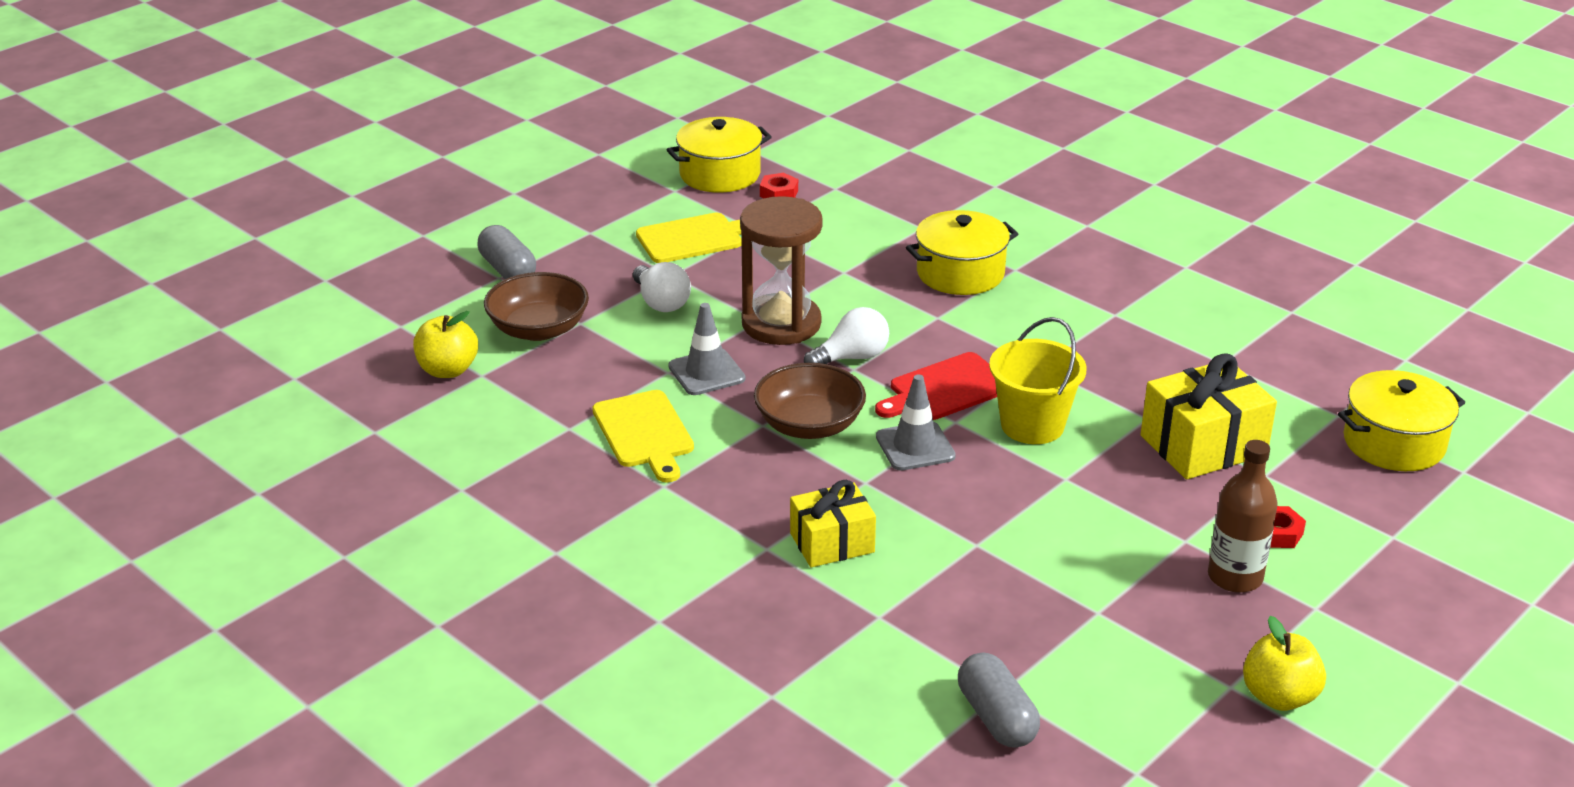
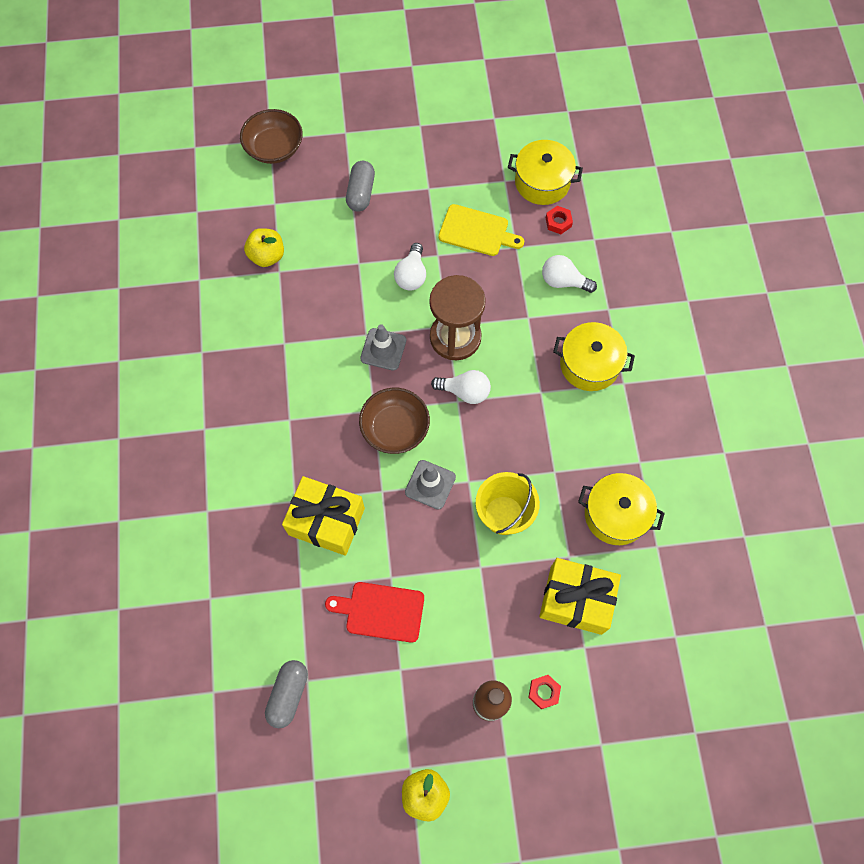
camera: 40 degrees right, 35 degrees up
brown bowl [484,272,589,341] -> brown bowl moved to [240,109,303,164]
yellow cutting board [592,390,694,482] -> none
yellow gift [790,480,876,568] -> yellow gift [282,476,365,556], size x1.51
red cutting board [875,352,997,420] -> red cutting board moved to [325,582,424,643]
yellow pot [1338,370,1465,471] -> yellow pot moved to [578,473,665,545]
none -> white light bulb [542,255,597,293]

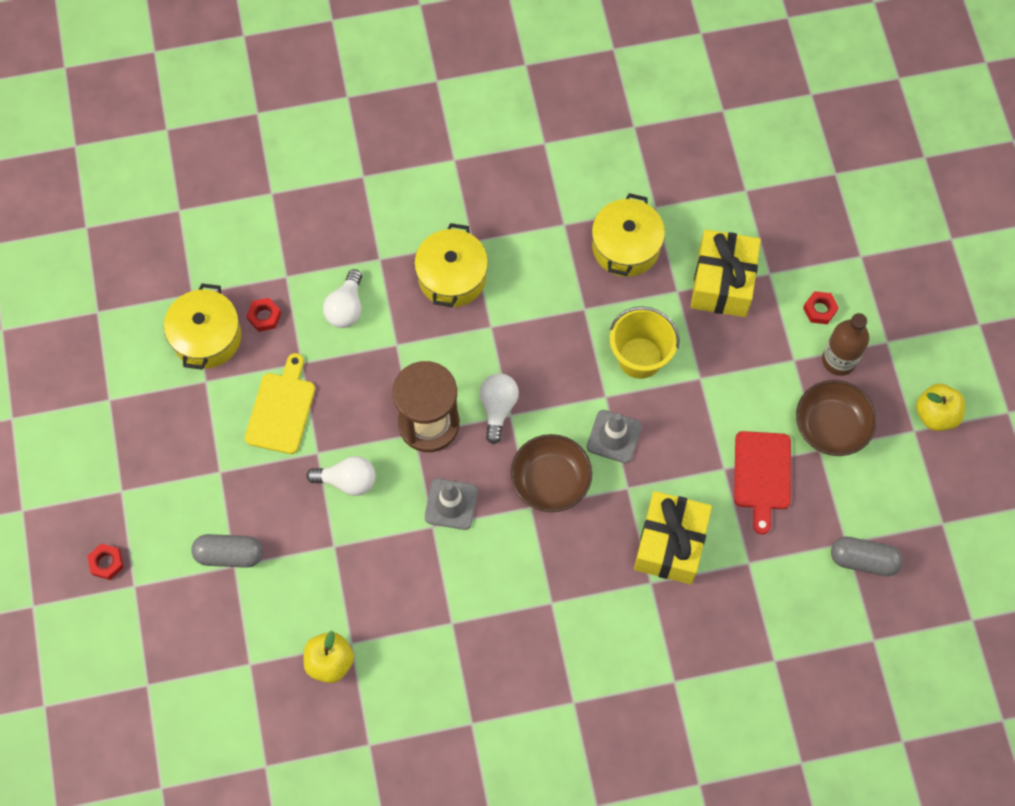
camera: 95 degrees left, 0 degrees up
brown bowl [240,109,303,164] -> brown bowl moved to [796,380,877,456]
none -> red nut [87,544,124,580]

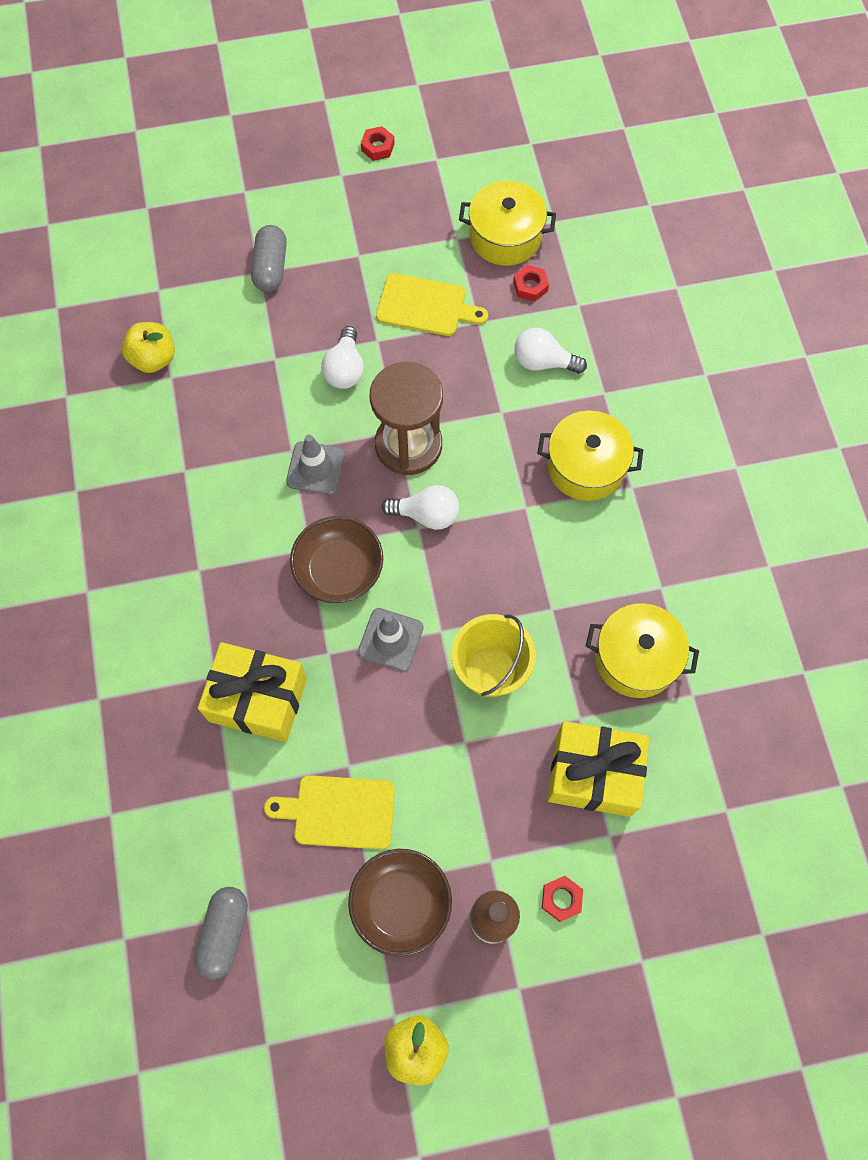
camera: 90 degrees right, 0 degrees up
red nut [87,544,124,580] -> red nut moved to [361,126,395,161]
red cutting board [734,431,791,534] -> yellow cutting board [264,775,395,849]

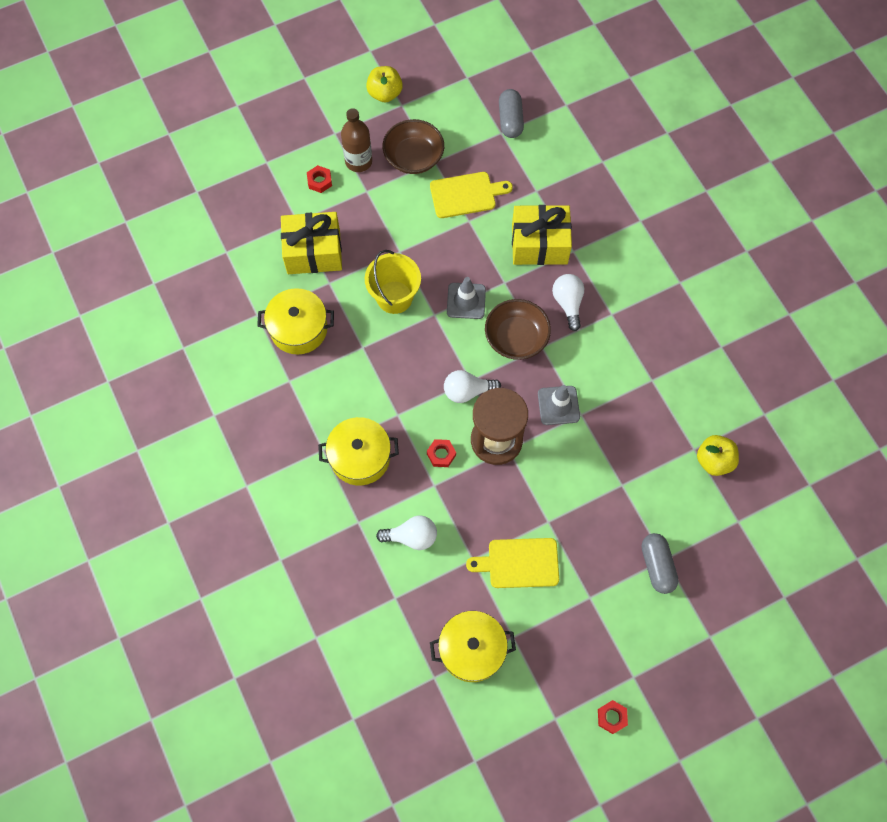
camera: 165 degrees right, 0 degrees up
white light bulb [321,326,364,389] -> white light bulb moved to [552,274,584,331]
red nut [513,265,549,302] -> red nut moved to [427,439,456,467]

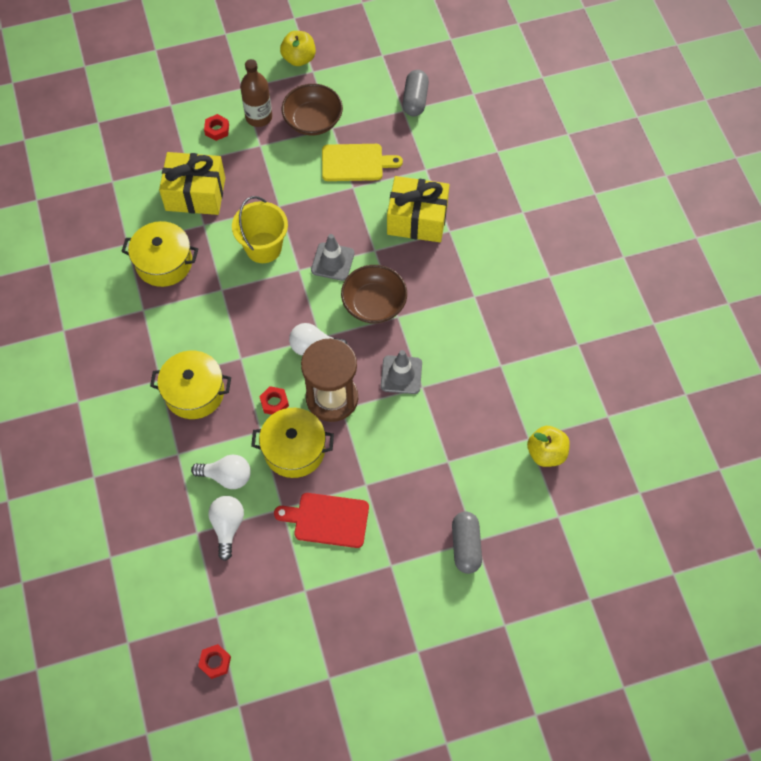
camera: 10 degrees right, 5 degrees down
yellow pot [430,611,516,682] -> yellow pot moved to [251,408,334,478]
yellow cutting board [466,538,559,588] -> red cutting board [274,493,369,548]
white light bulb [552,274,584,331] -> white light bulb moved to [208,496,244,561]
red nut [598,700,628,734] -> red nut moved to [198,644,231,679]

